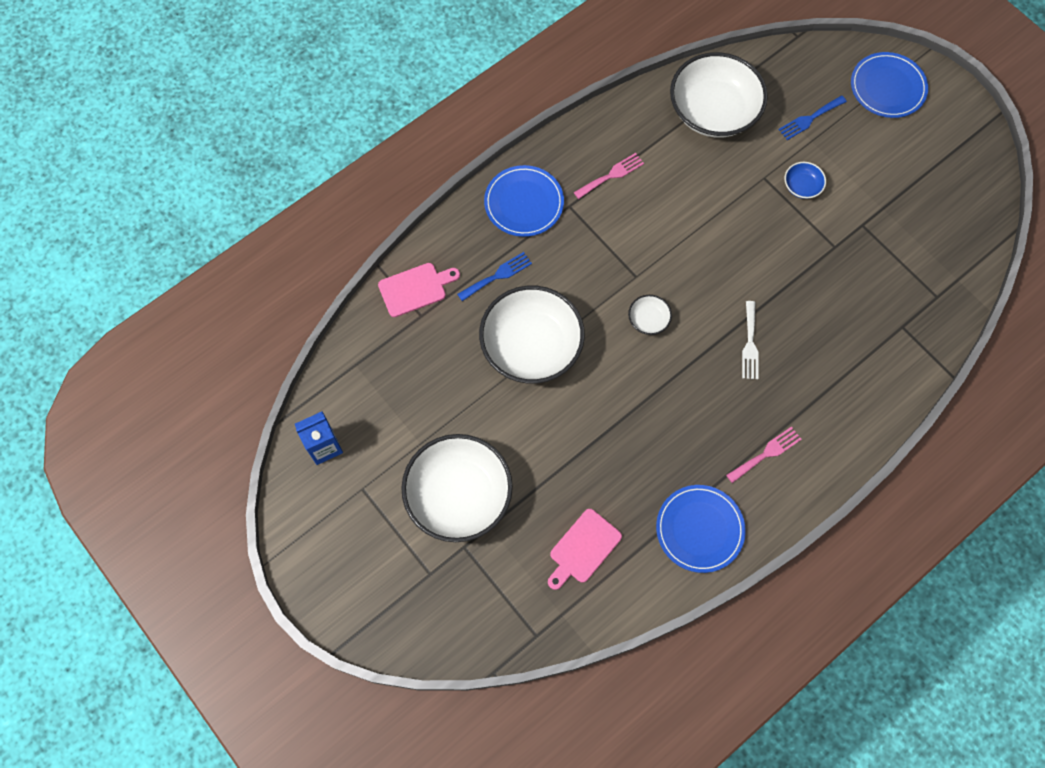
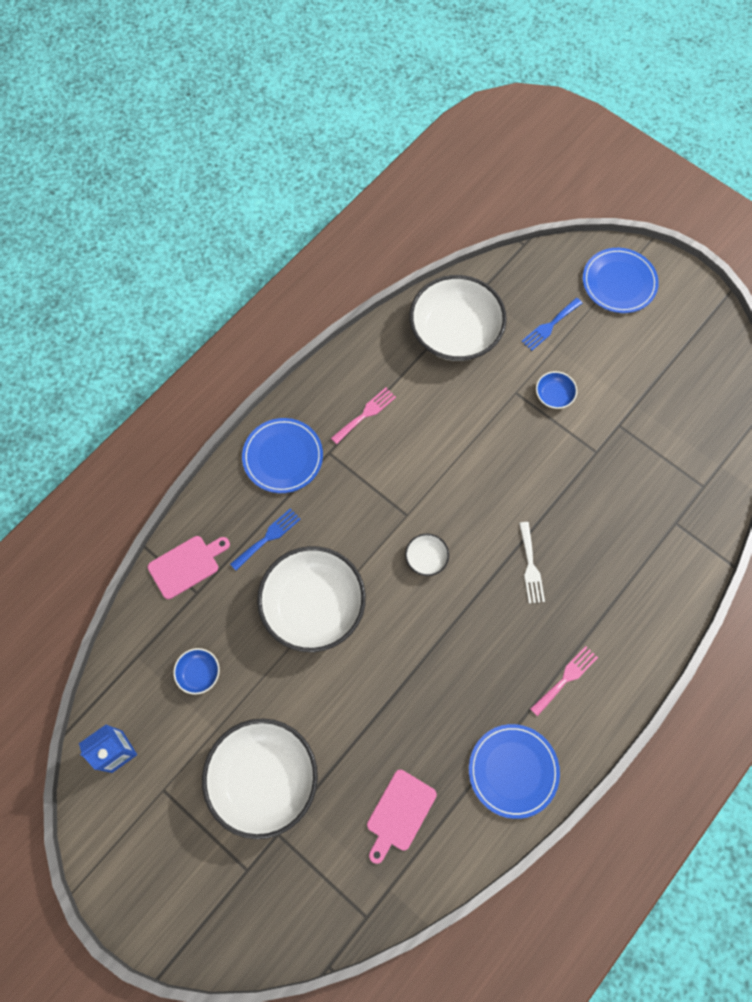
camera: 10 degrees left, 0 degrees up
none -> blue bowl [173,648,220,695]

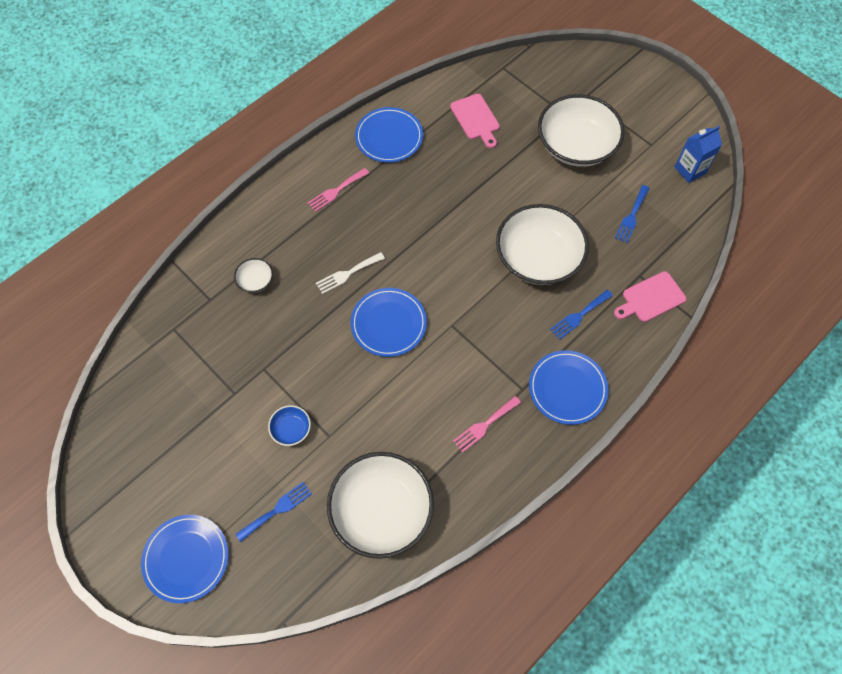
camera: 175 degrees left, 5 degrees down
blue bowl [173,648,220,695] -> blue fork [615,185,649,243]
pink cutting board [367,770,437,864] -> pink cutting board turned 120 degrees clockwise [450,94,500,148]
white bowl [405,533,449,576] -> white bowl moved to [234,258,273,293]
white fork [519,522,545,604] -> white fork turned 120 degrees counterclockwise [316,252,385,294]
none -> blue plate [351,288,427,357]

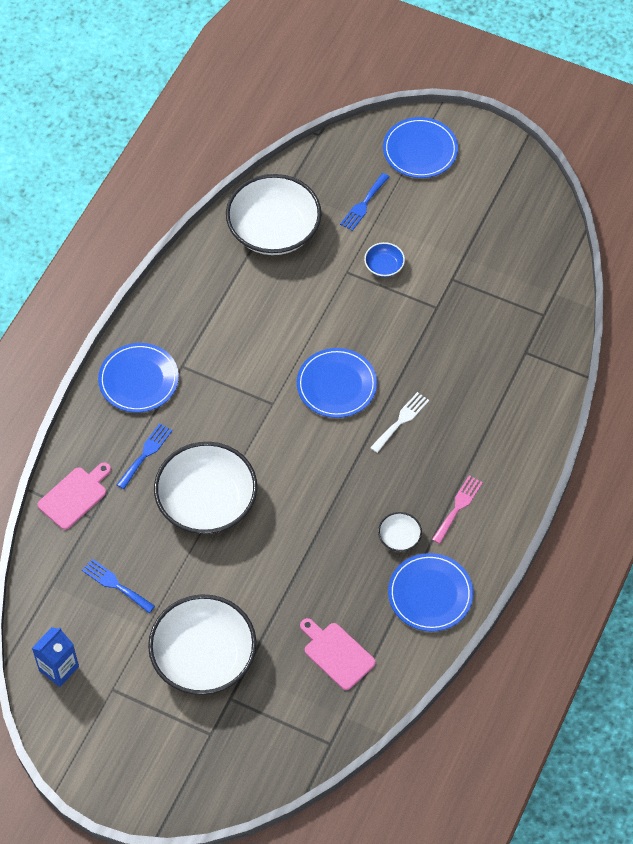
camera: 160 degrees right, 5 degrees down
white bowl [234,258,273,293] -> white bowl moved to [378,512,422,552]
pink fork [453,396,521,453] -> none
blue fork [615,185,649,243] -> blue fork turned 60 degrees counterclockwise [82,559,155,613]

